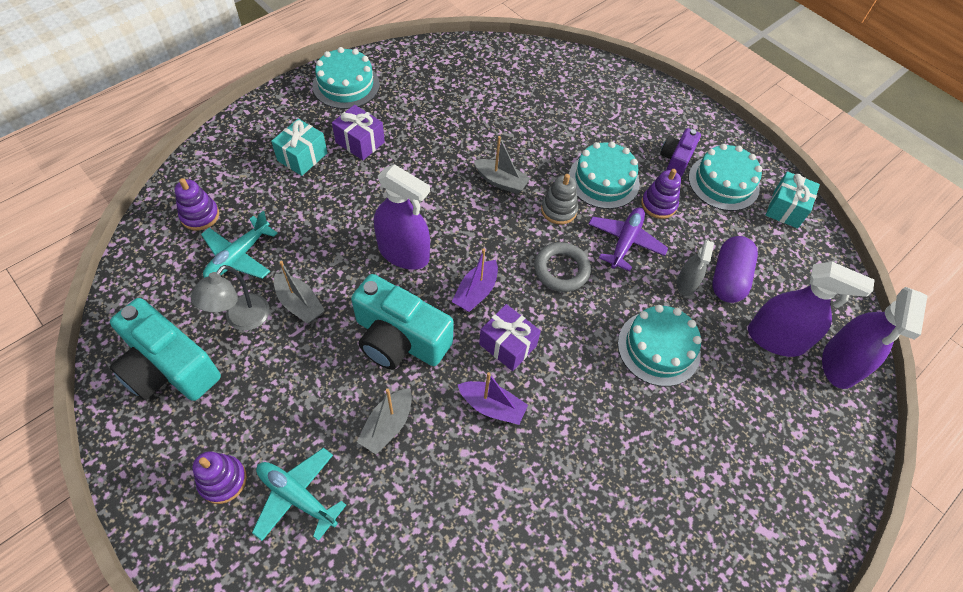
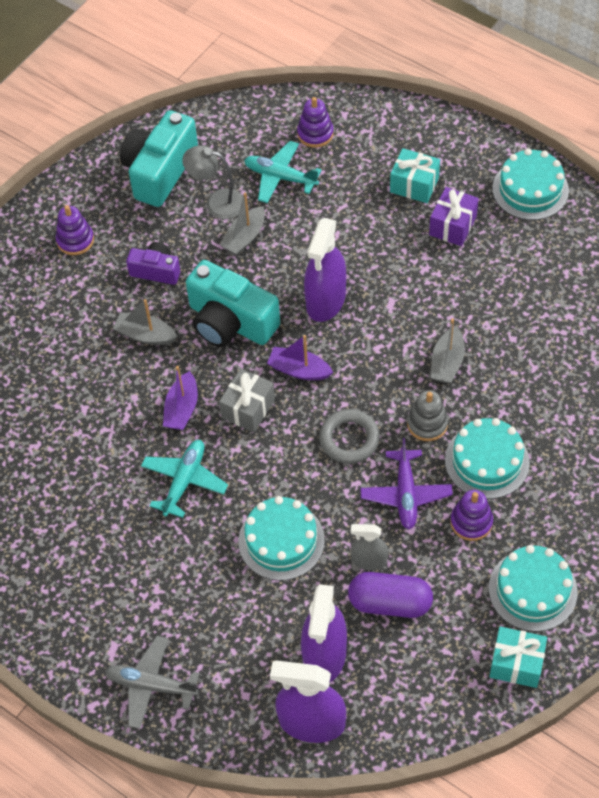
camera: 85 degrees right, 0 degrees up
turquoise plane [252,448,346,541] -> turquoise plane moved to [141,440,228,518]
turquoise camera [351,274,454,370] -> turquoise camera turned 75 degrees counterclockwise [186,260,280,347]
purple gift [479,304,541,371] -> grey gift [219,369,275,433]
purple plane [589,208,668,271] -> purple plane turned 75 degrees clockwise [360,438,453,529]
purple camera [660,128,701,177] -> purple camera moved to [126,242,180,285]
none -> grey plane [105,636,200,729]

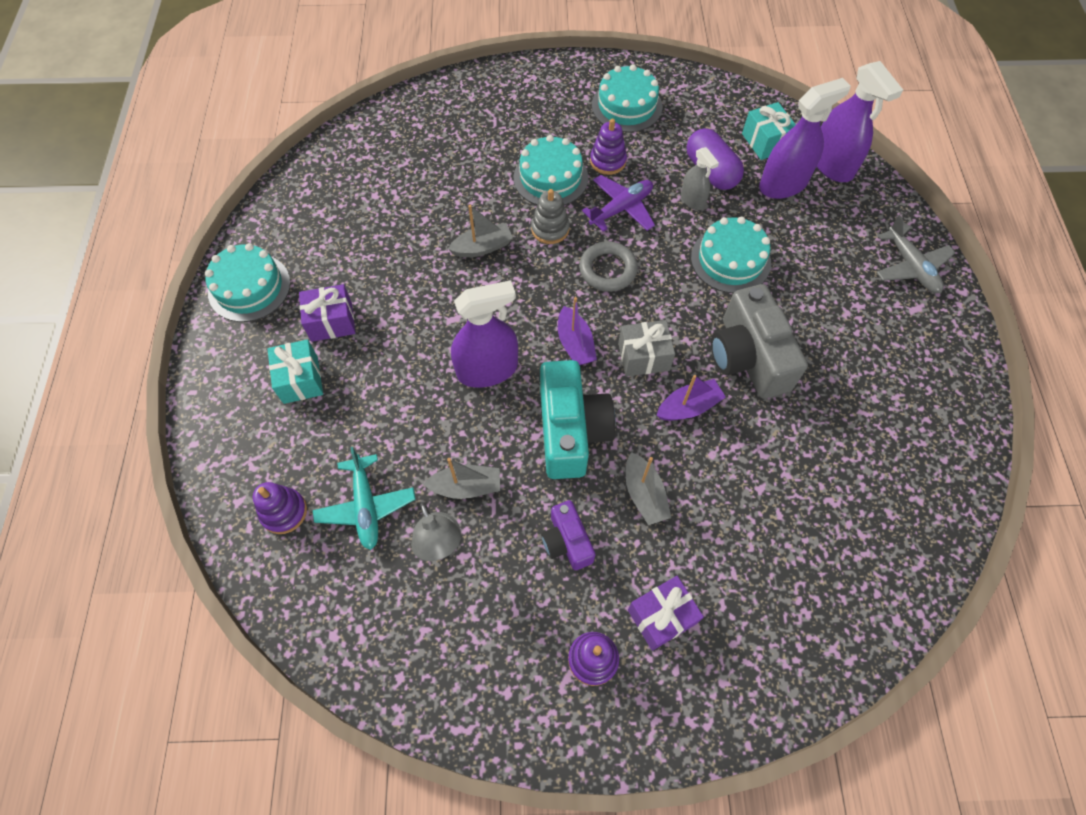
camera: 130 degrees left, 5 degrees up
turquoise camera [120,110,198,207] -> none
turquoise plane [141,440,228,518] -> grey camera [711,284,808,399]
turquoise gift [489,626,547,688] -> turquoise gift moved to [742,102,796,160]
none -> purple gift [628,576,704,651]

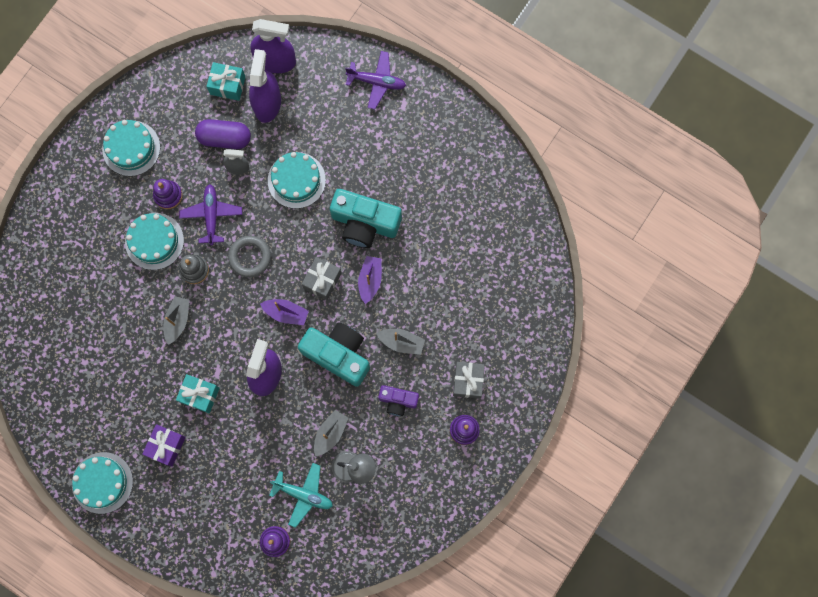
camera: 55 degrees left, 15 degrees up
turquoise gift [268,339,323,404] -> turquoise gift moved to [176,374,220,413]
purple gift [628,576,704,651] -> grey gift [453,362,485,399]
grey camera [711,284,808,399] -> turquoise camera [330,189,402,248]
grey plane [876,215,955,293] -> purple plane [345,51,406,110]

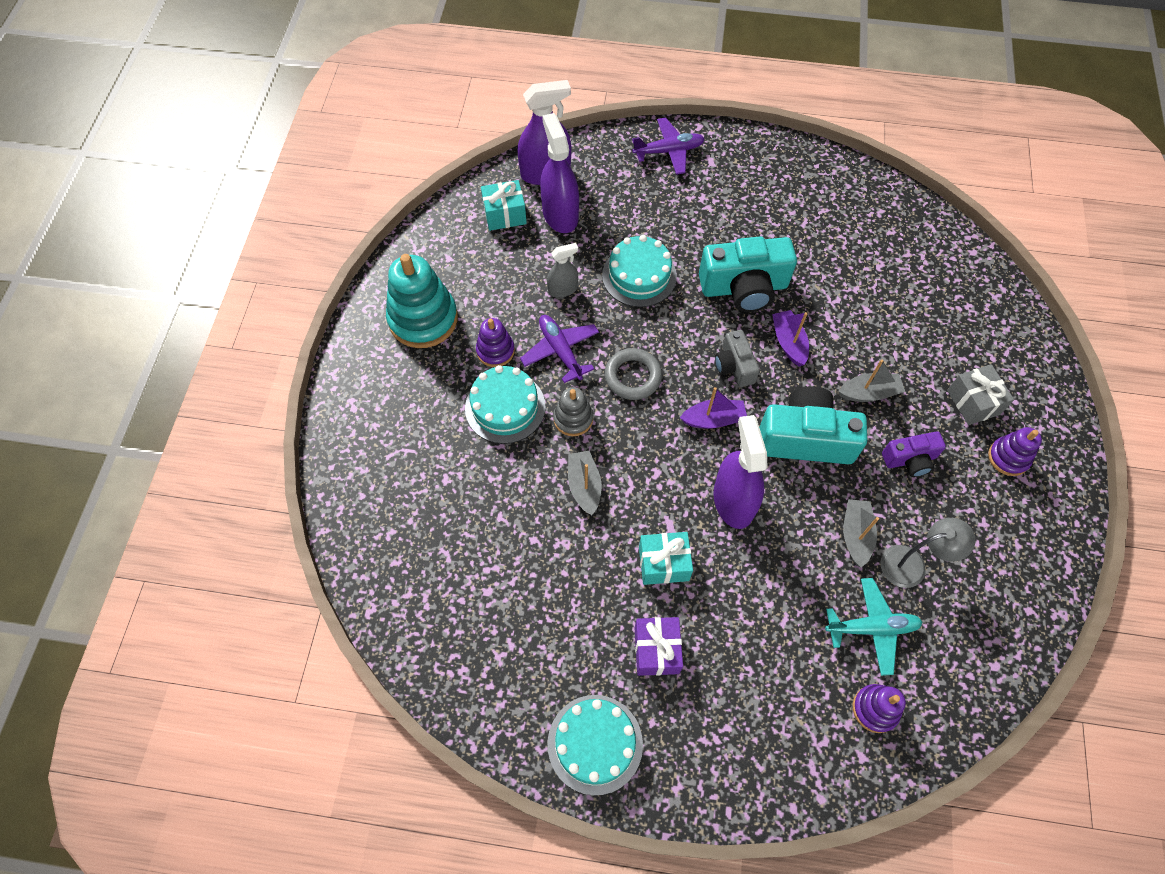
camera: 25 degrees left, 15 degrees down
turquoise cake [102,120,160,176] -> turquoise stacking toy [386,254,458,348]
purple capsule [195,119,251,149] -> none
grey gift [302,257,342,300] -> grey camera [715,330,760,387]

